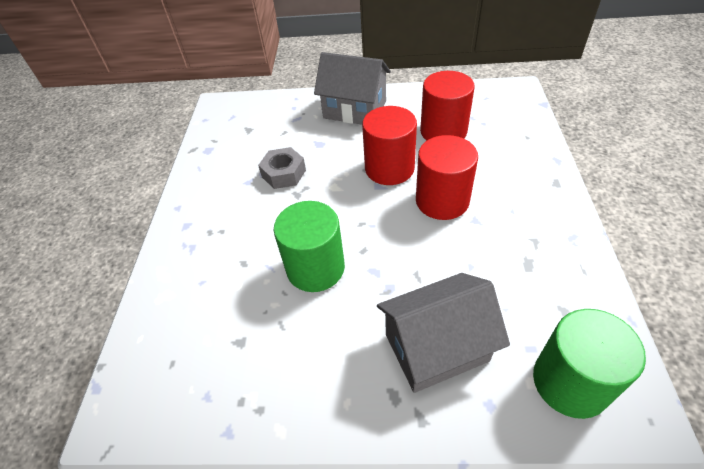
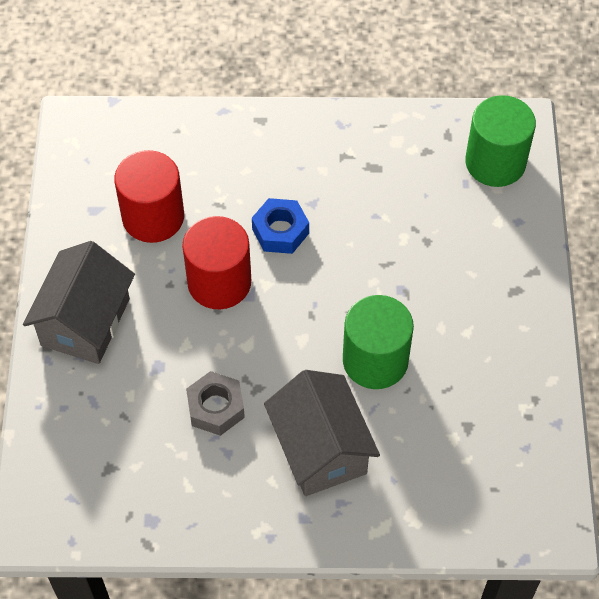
camera: 95 degrees left, 10 degrees up
grey house [377,273,510,393] -> grey house moved to [264,370,380,496]
red cylinder [416,135,478,220] -> blue nut [252,198,309,254]

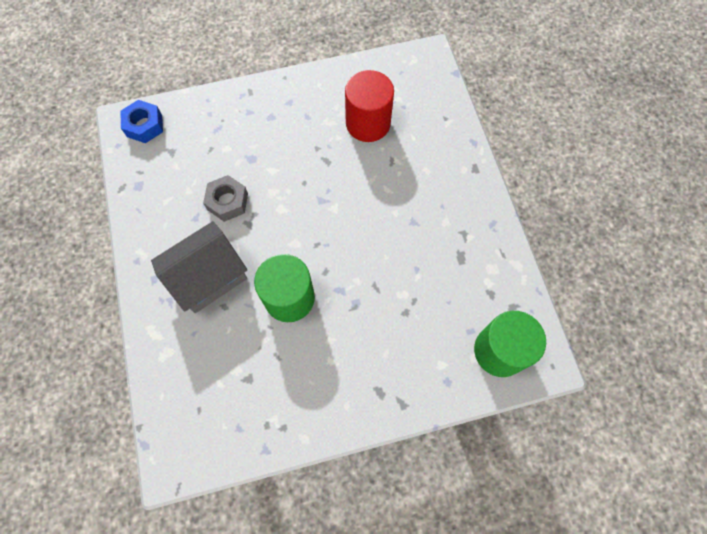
camera: 75 degrees right, 10 degrees up
grey house [23,241,135,364] -> none
red cylinder [182,216,251,309] -> none
blue nut [252,198,309,254] -> blue nut moved to [120,100,163,143]

